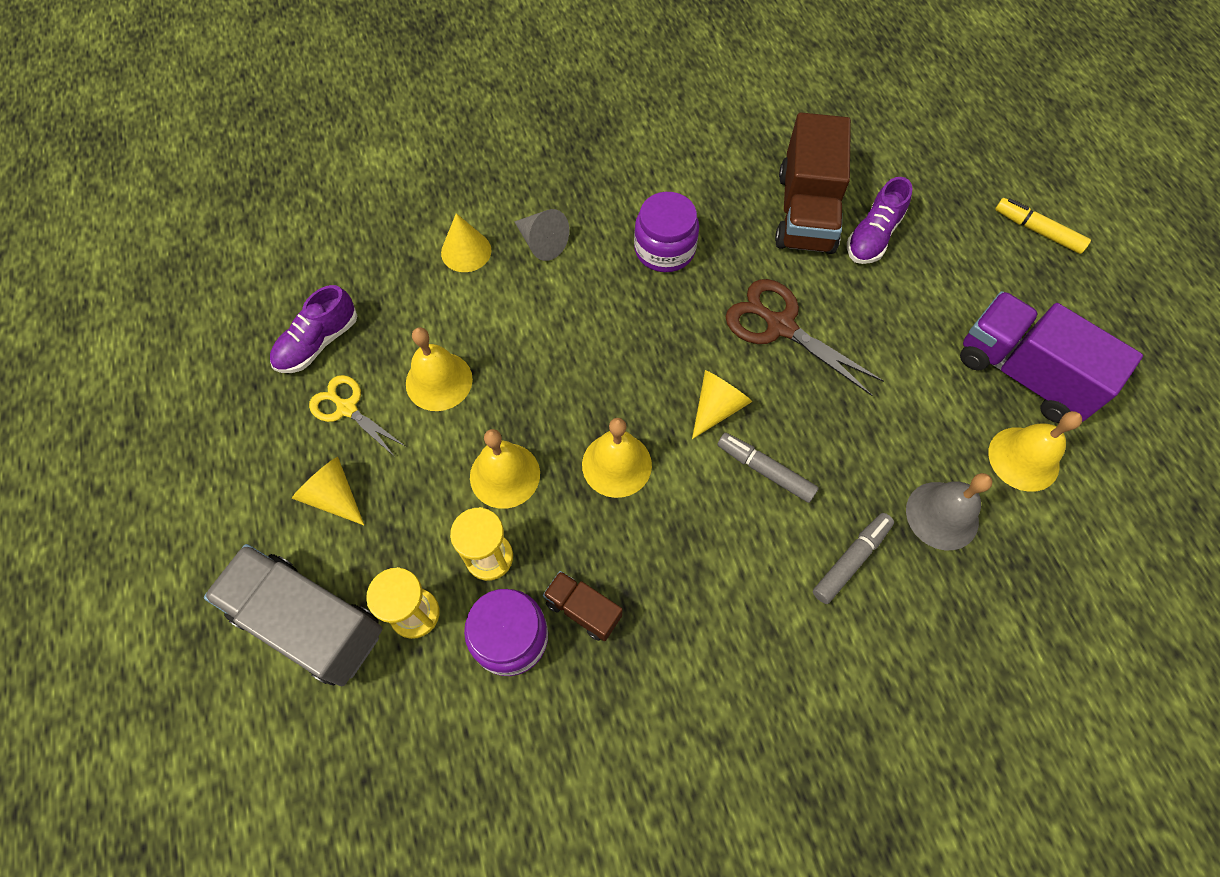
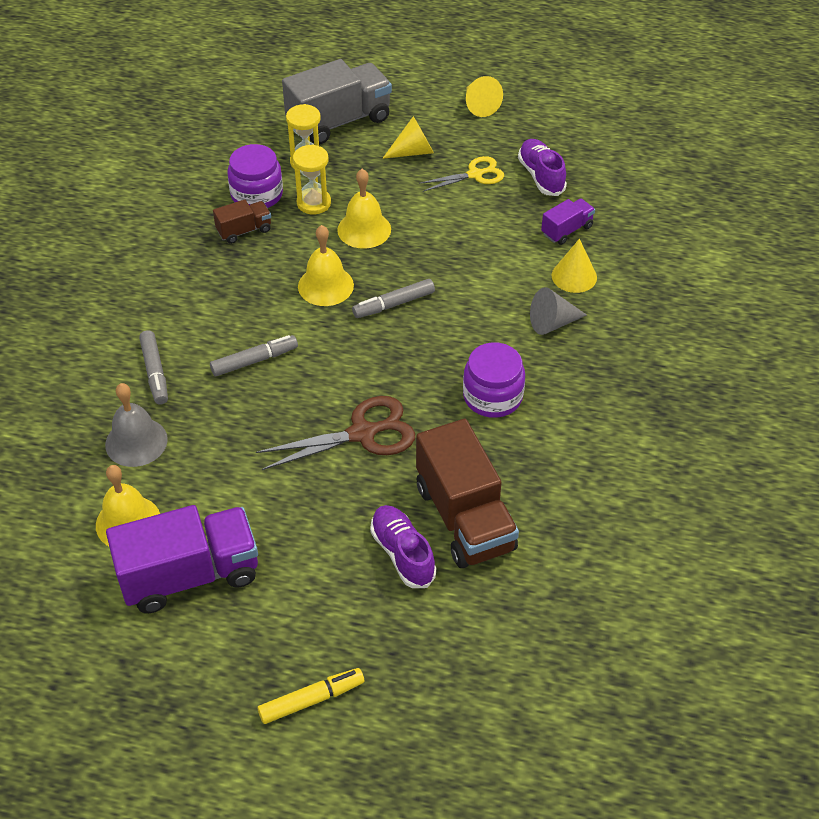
camera: 120 degrees right, 15 degrees down
yellow bell [406,327,473,411] -> none
yellow cone [692,370,752,439] -> yellow cone moved to [466,76,503,117]
brown truck [775,113,851,254] -> brown truck turned 150 degrees counterclockwise [416,419,519,568]
none -> grey marker [352,279,435,318]
none -> purple truck [541,198,595,245]

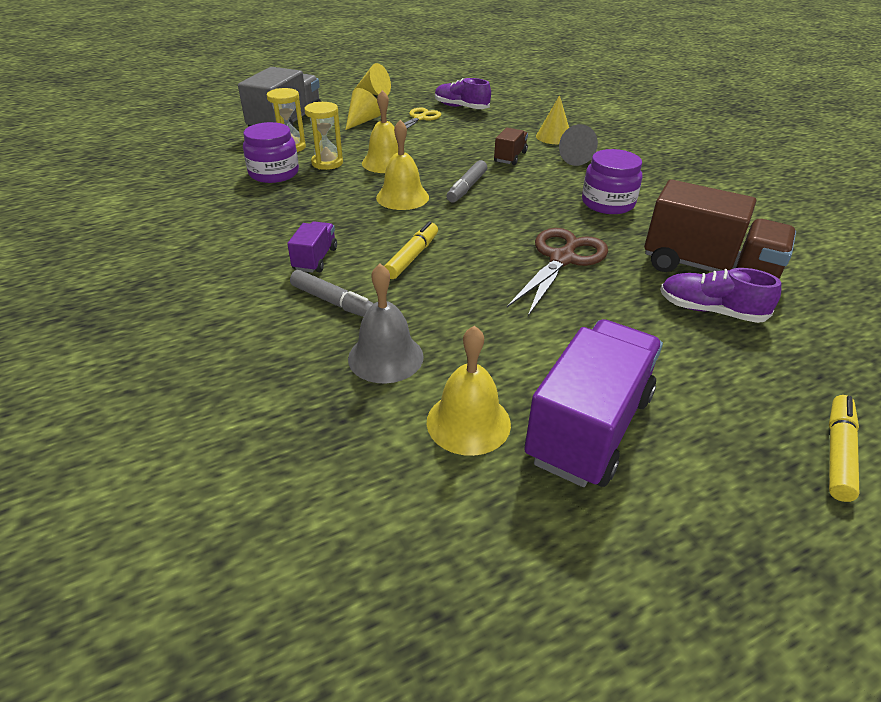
camera: 40 degrees left, 10 degrees down
grey marker [210,335,298,376] -> yellow marker [384,221,438,279]
brown truck [213,199,271,244] -> brown truck moved to [494,128,528,165]
purple truck [541,198,595,245] -> purple truck moved to [287,221,337,273]

